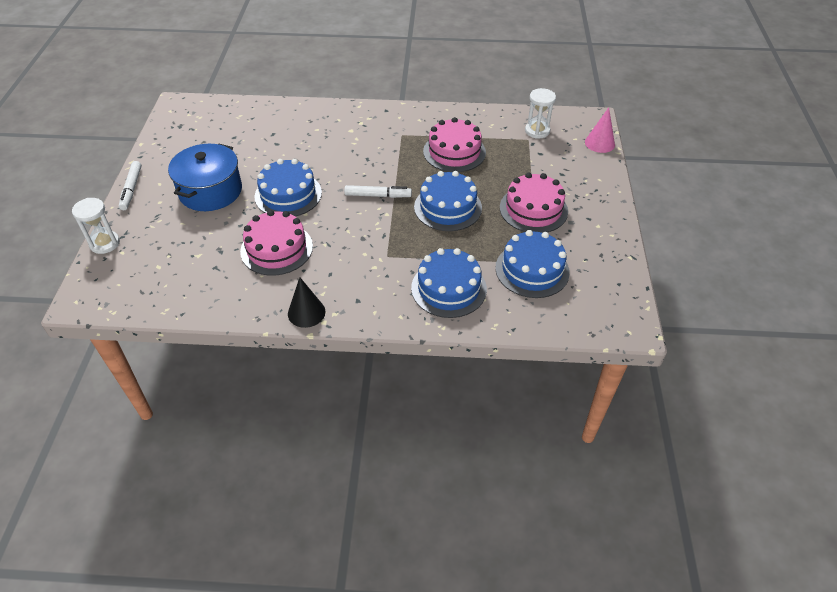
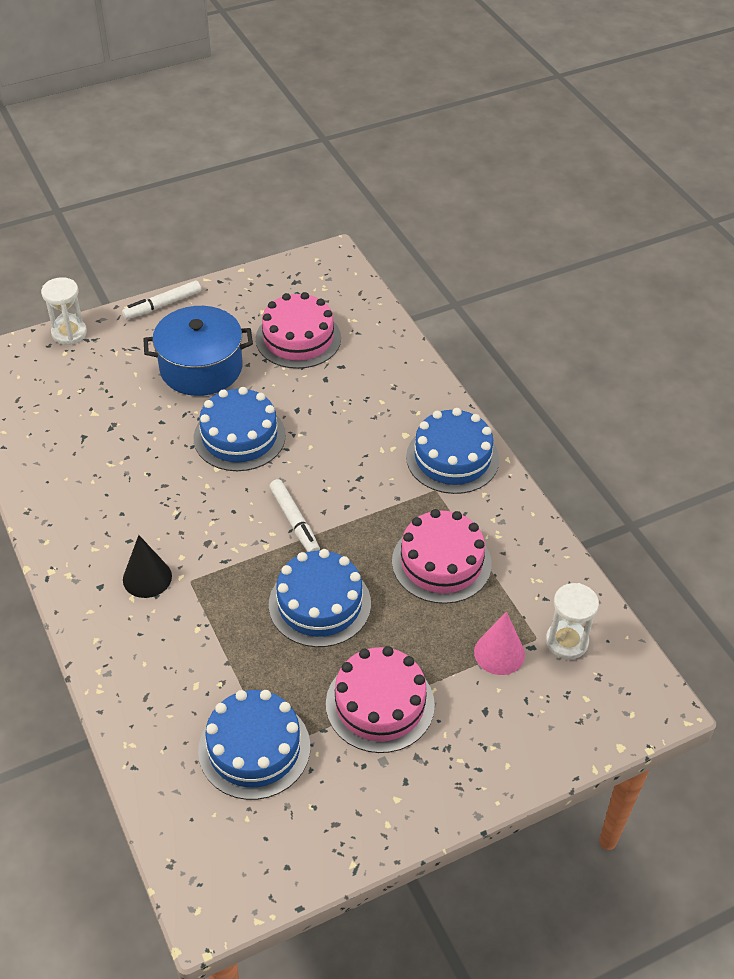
camera: 60 degrees right, 0 degrees up
pink cake [240,210,313,276] -> pink cake moved to [256,292,341,369]
black cone [288,278,325,328] -> black cone moved to [123,535,172,598]
blue cake [411,248,487,318] -> blue cake moved to [406,408,499,494]
pink cone [585,107,615,153] -> pink cone moved to [474,612,525,675]

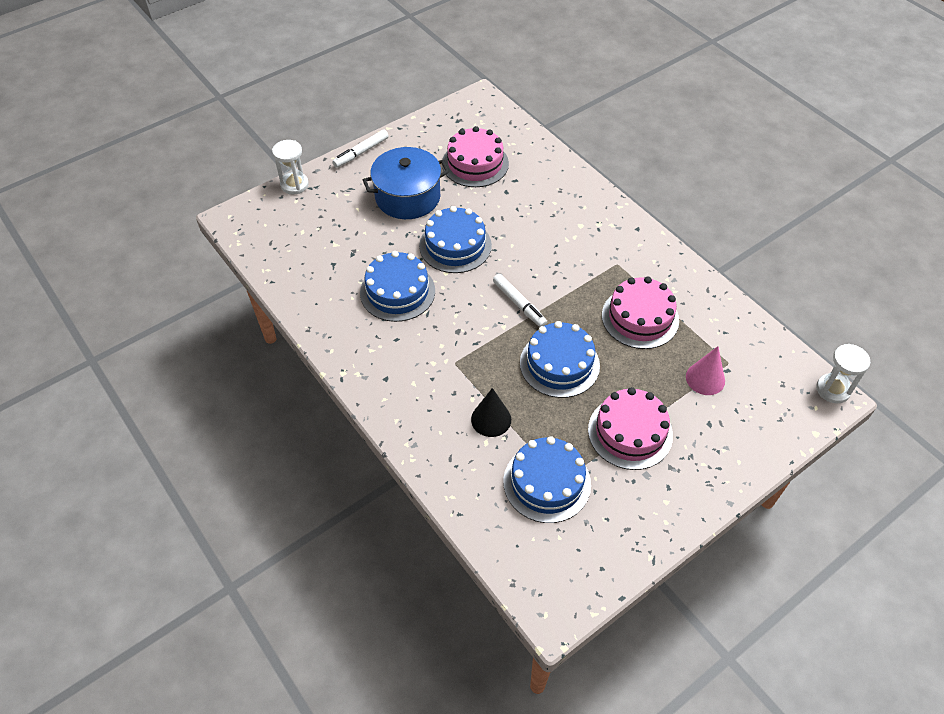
camera: 10 degrees left, 5 degrees up
black cone [123,535,172,598] -> black cone moved to [471,388,511,437]
blue cake [406,408,499,494] -> blue cake moved to [360,251,435,322]
white hourglass [546,583,599,659] -> white hourglass moved to [816,344,870,404]

